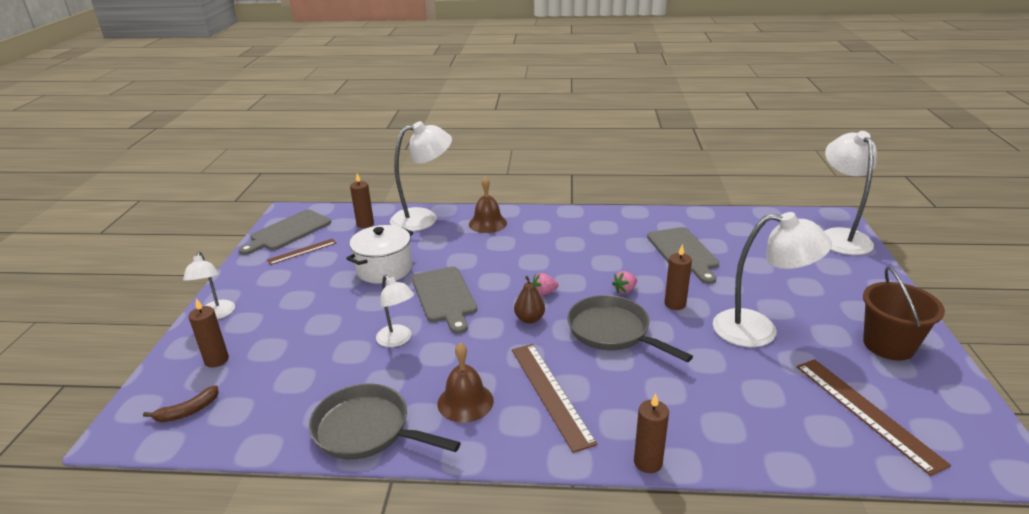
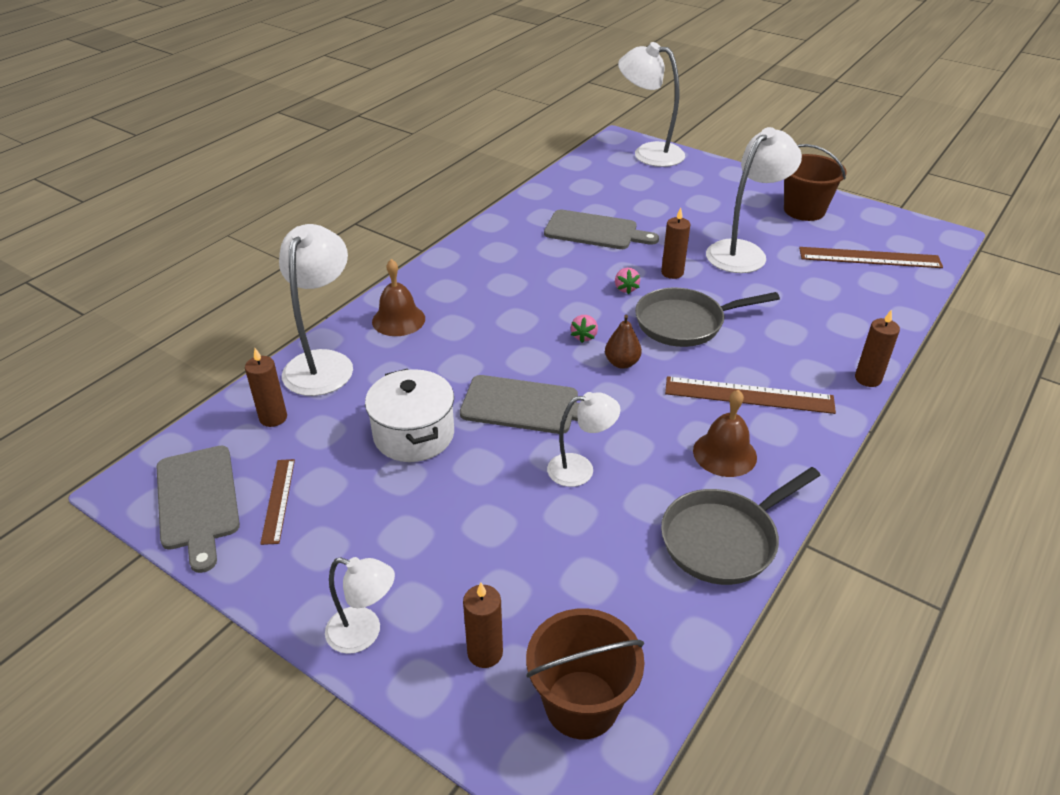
camera: 60 degrees left, 10 degrees up
brown banana [143,385,219,422] -> brown bucket [526,609,645,739]

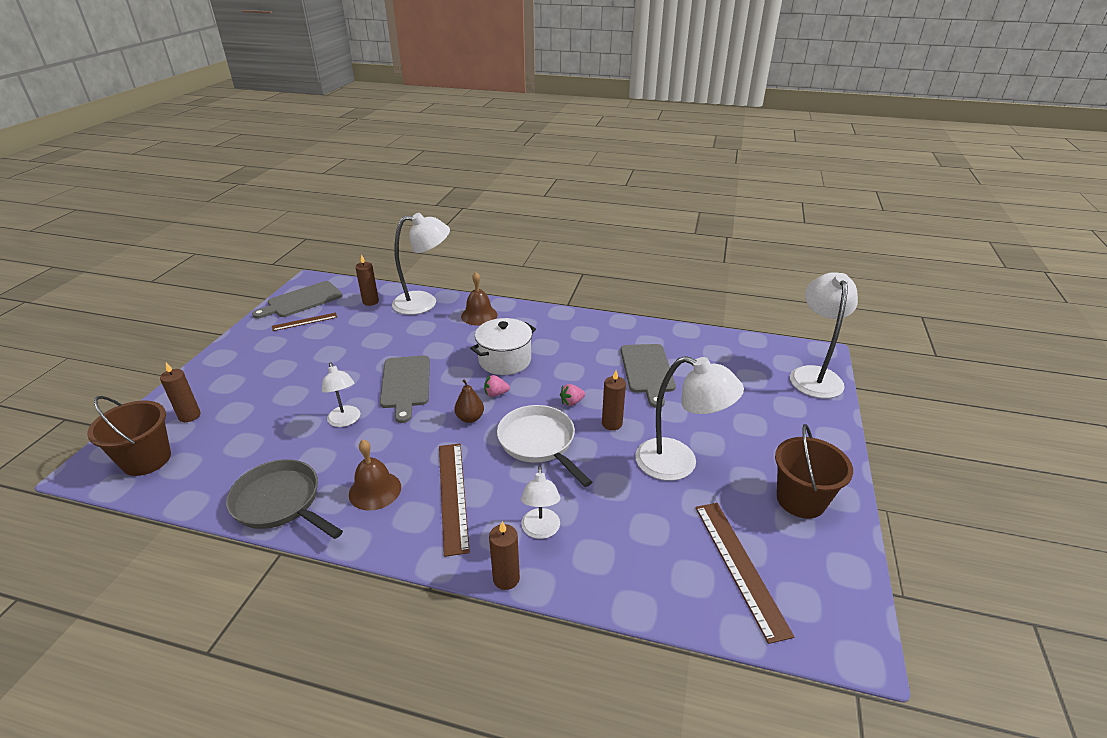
camera: 70 degrees right, 5 degrees down
white lamp [325,557,395,654] -> white lamp moved to [521,466,560,539]
white pot [365,369,454,462] -> white pot moved to [470,318,536,375]
grey pan [635,288,780,347] -> white pan [497,405,592,487]

